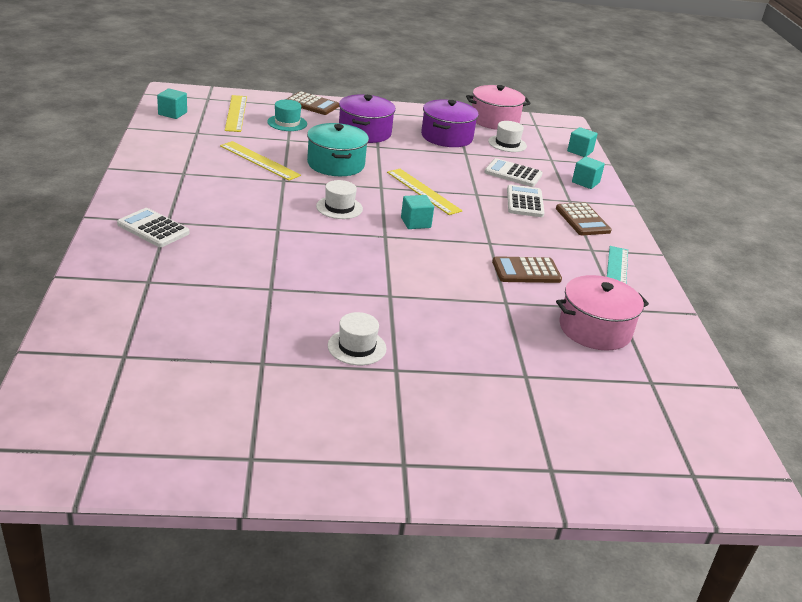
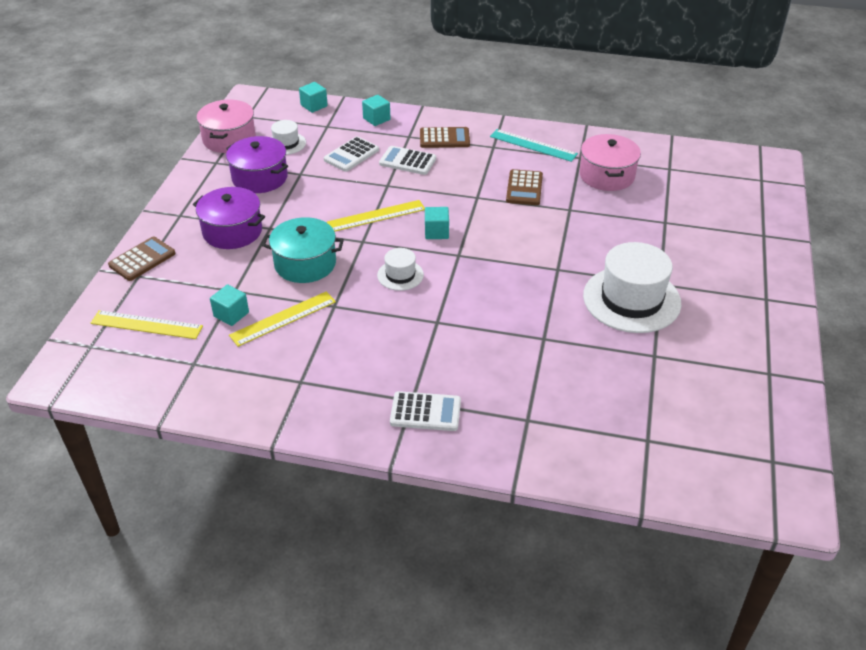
camera: 70 degrees left, 10 degrees up
white calculator [117,208,190,247] -> white calculator turned 135 degrees counterclockwise [390,391,461,431]
turquoise cube [157,88,187,119] -> turquoise cube moved to [210,284,249,326]
turquoise hat [267,100,307,131] -> none
white hat [328,312,387,365] -> white hat [583,242,681,333], size x2.03

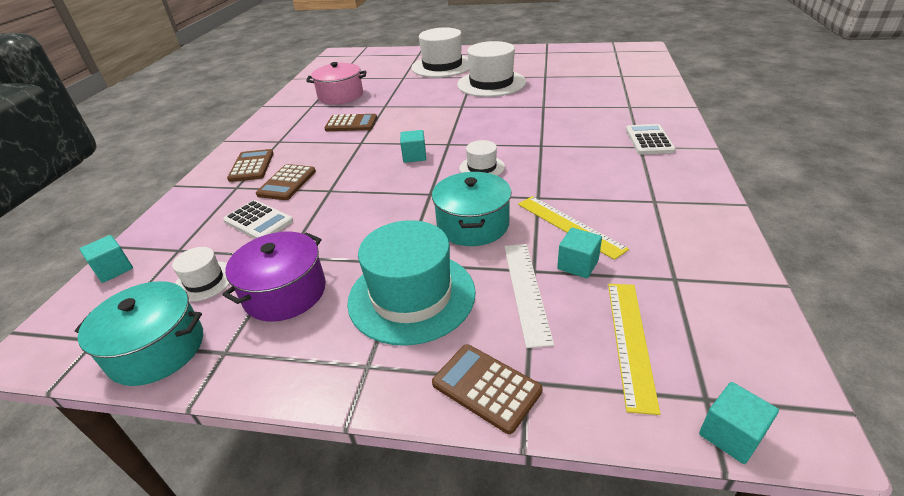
camera: 90 degrees left, 5 degrees down
purple pot [193,187,265,249] -> turquoise hat [347,220,476,346]
pink pot [197,100,256,153] -> turquoise pot [75,281,203,386]
yellow ruler [327,200,425,232] -> none
turquoise cube [362,95,391,126] -> turquoise cube moved to [699,382,779,464]
white calculator [379,146,436,175] -> brown calculator [256,164,316,200]
turquoise ruler [490,129,578,162] -> none
none -> white hat [411,27,469,77]
none -> white ruler [504,244,554,348]

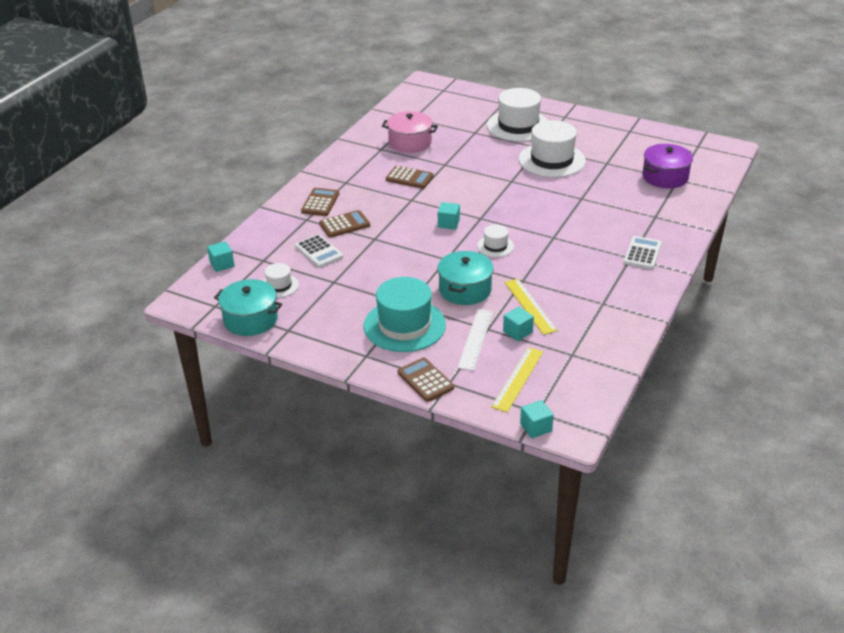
camera: 15 degrees right, 0 degrees up
purple pot [222,232,326,322] -> purple pot moved to [642,144,693,188]
brown calculator [256,164,316,200] -> brown calculator turned 150 degrees counterclockwise [319,210,370,237]

